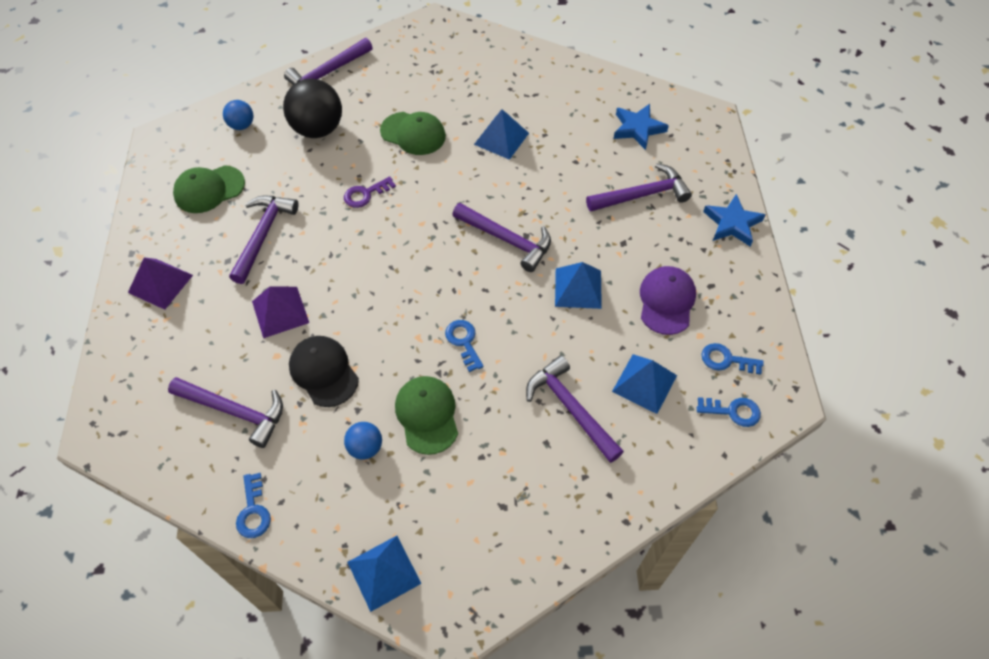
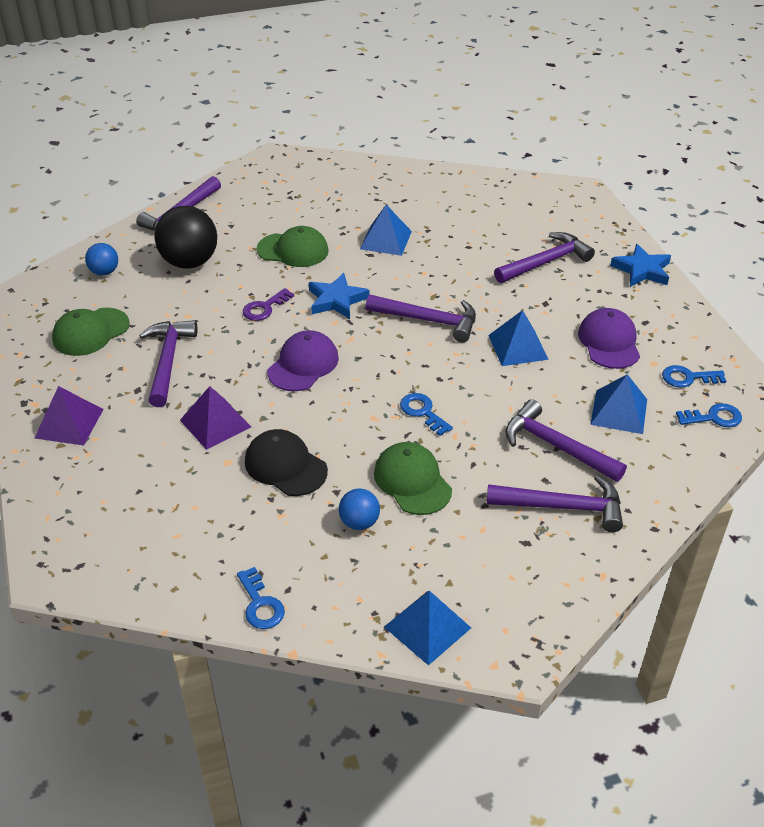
camera: 15 degrees left, 15 degrees down
purple hammer [168,377,283,448] -> purple hammer moved to [487,475,623,532]
blue star [614,104,669,150] -> blue star moved to [309,273,370,319]
none -> purple cap [267,330,339,391]

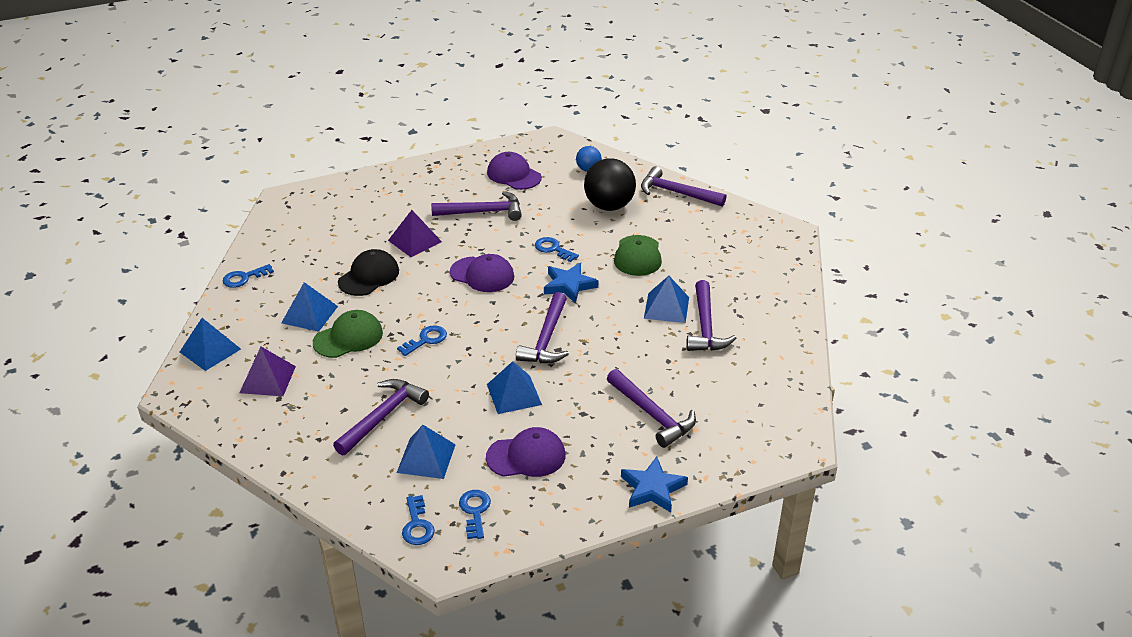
camera: 85 degrees right, 5 degrees down
purple pyramid [35,386,104,445] -> purple pyramid moved to [240,347,296,396]
green cap [52,308,130,356] -> purple cap [487,152,542,190]
purple key [243,288,294,321] -> blue key [535,237,579,262]
blue ball [339,489,380,530] -> blue pyramid [281,282,338,332]
purple hammer [487,475,623,532] -> purple hammer moved to [686,280,736,351]

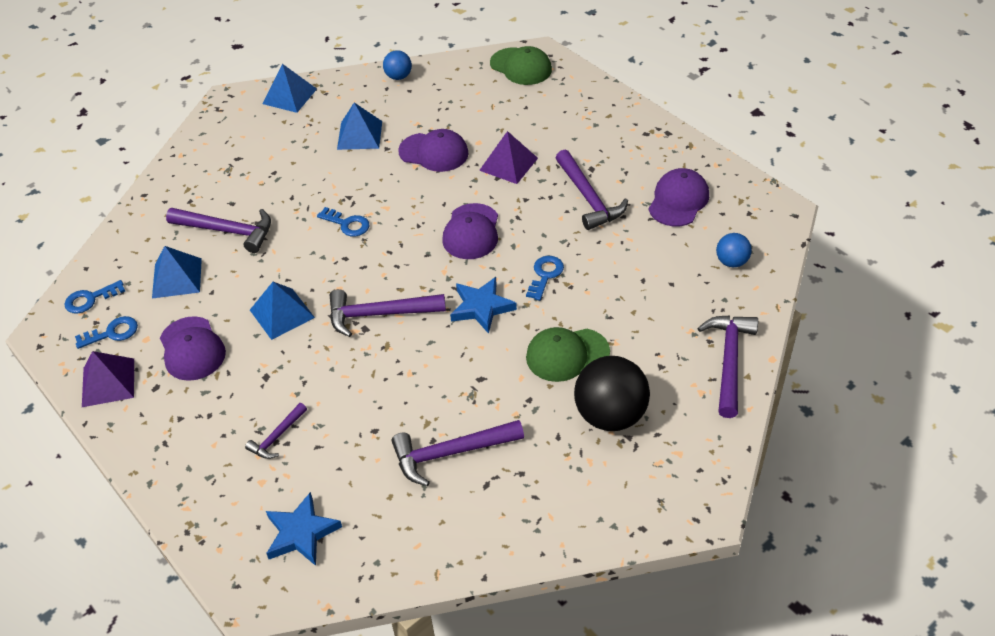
camera: 75 degrees right, 10 degrees up
blue key [223,264,274,288] -> blue ball [383,50,412,80]
purple pyramid [240,347,296,396] -> purple pyramid moved to [82,351,134,407]
green cap [313,310,383,358] -> green cap moved to [490,46,552,85]
black cap [338,249,399,296] -> purple cap [398,129,468,172]
black ball [584,158,636,211] -> black ball moved to [574,356,650,431]
purple hammer [607,369,696,448] -> purple hammer [245,403,307,459], size x0.56
blue star [621,456,688,513] -> blue star moved to [266,492,342,566]
blue pyramid [644,276,689,323] -> none

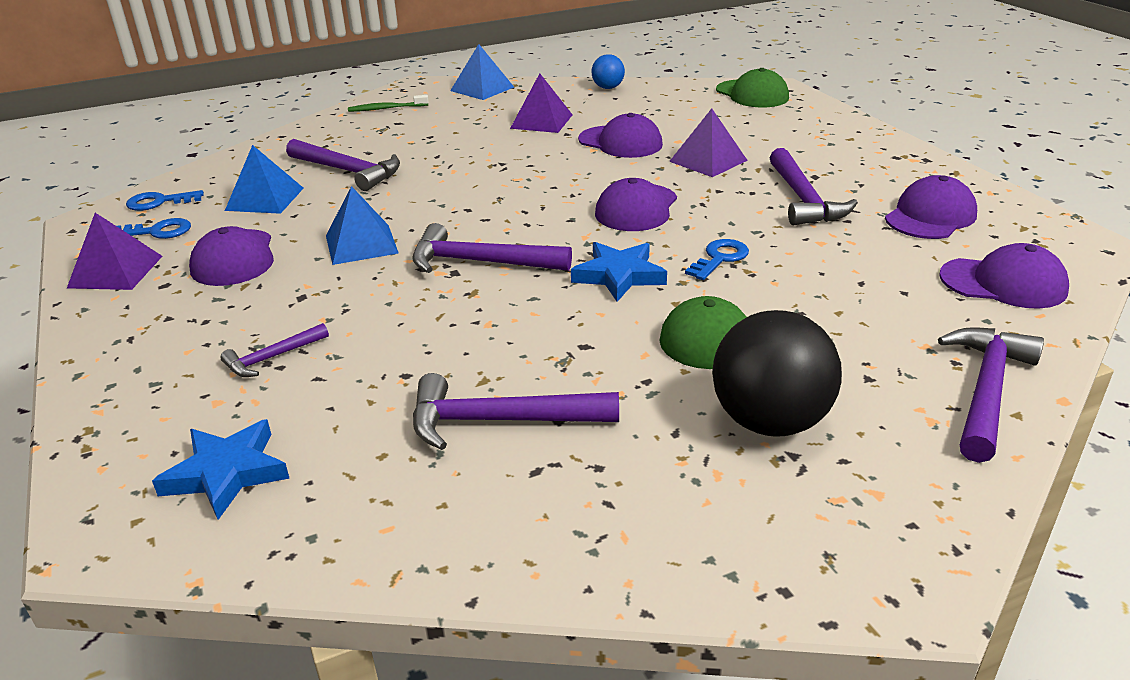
camera: 15 degrees right, 15 degrees down
blue key [317,207,369,237] -> none
blue pyramid [337,103,382,150] -> purple pyramid [510,73,573,133]
blue ball [716,233,752,267] -> purple cap [939,243,1069,309]
none -> green toothbrush [348,95,429,112]

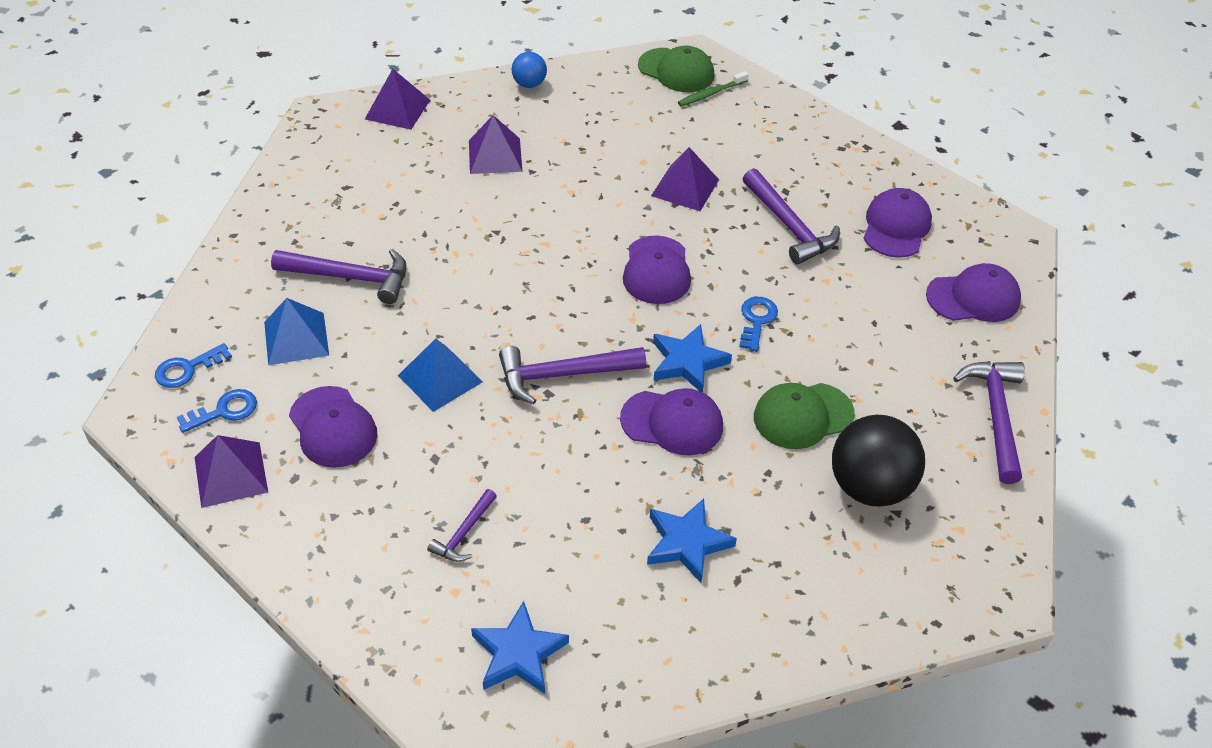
camera: 25 degrees left, 15 degrees up
green toothbrush [348,95,429,112] -> green toothbrush moved to [678,71,748,106]
purple hammer [413,373,619,450] -> blue star [647,499,737,583]
blue pyramid [450,44,514,100] -> purple pyramid [365,69,430,130]
purple cap [578,113,663,158] -> purple cap moved to [620,388,723,455]

